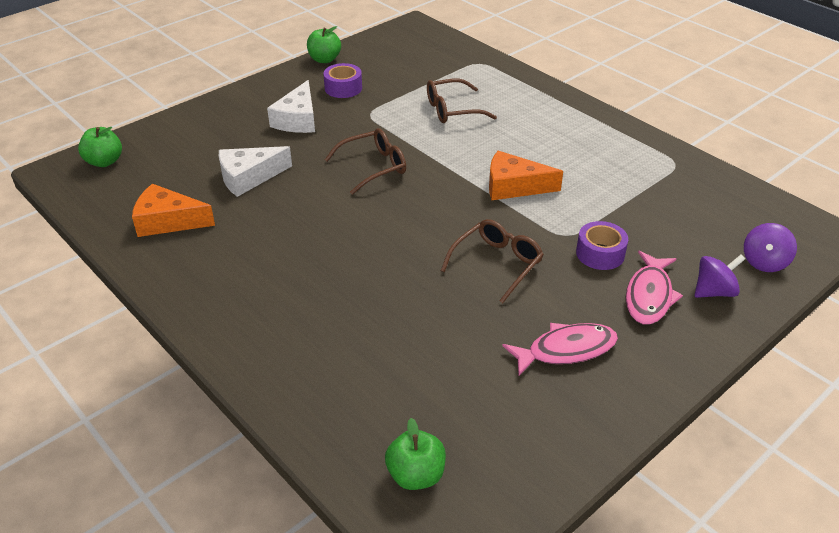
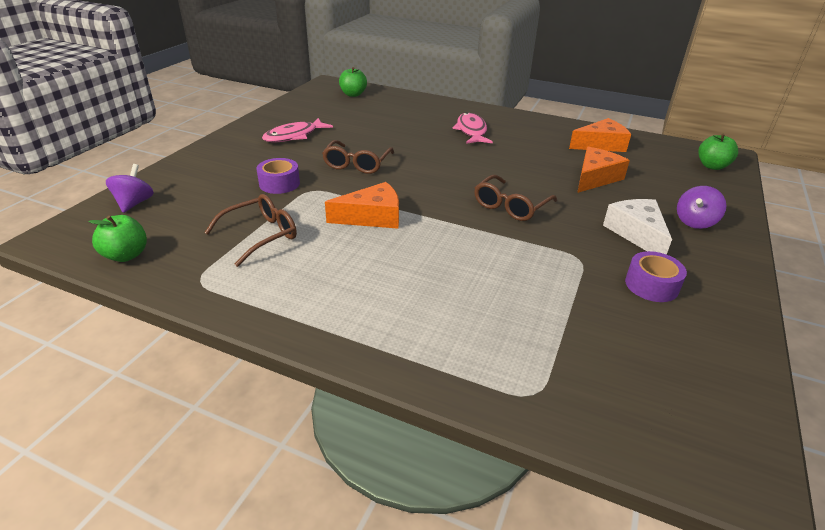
camera: 155 degrees right, 5 degrees down
white cheese [219,146,292,197] -> orange cheese [577,147,630,193]
green apple [307,26,341,63] -> green apple moved to [89,215,147,262]
brown glasses [427,79,497,123] -> brown glasses moved to [204,194,297,267]
pink fish [626,251,683,325] -> pink fish moved to [452,112,493,144]
purple spinning top [695,255,745,298] -> purple spinning top moved to [677,186,727,229]

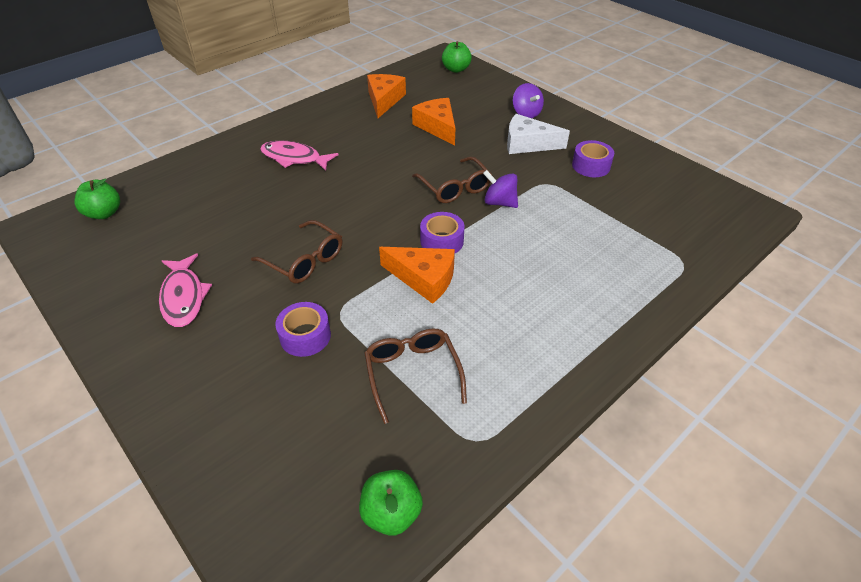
camera: 65 degrees left, 10 degrees up
purple spinning top [106,164,154,213] -> purple spinning top moved to [483,170,518,208]
orange cheese [325,182,399,229] -> orange cheese turned 105 degrees clockwise [379,247,455,304]
none -> purple tape [420,212,465,253]

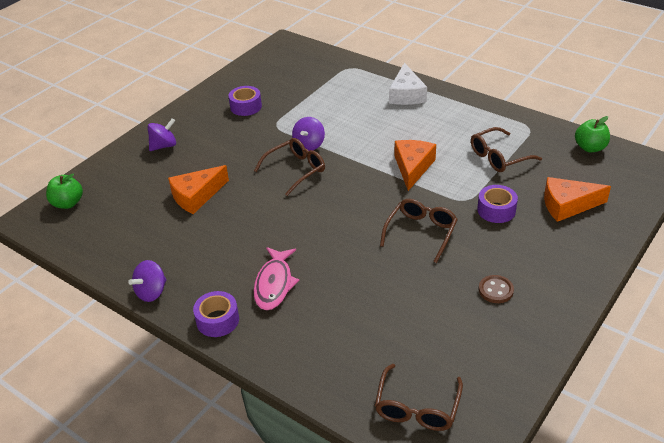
camera: 100 degrees left, 5 degrees down
green apple [75,178,120,219] -> brown glasses [375,364,463,431]
pink fish [159,253,212,327] -> brown button [479,275,514,303]
orange cheese [367,74,406,118] -> orange cheese moved to [544,177,611,222]
purple tape [420,212,465,253] -> purple tape moved to [193,291,239,337]
white cheese [507,114,570,154] -> white cheese moved to [389,62,427,105]
none -> purple spinning top [128,260,167,302]

